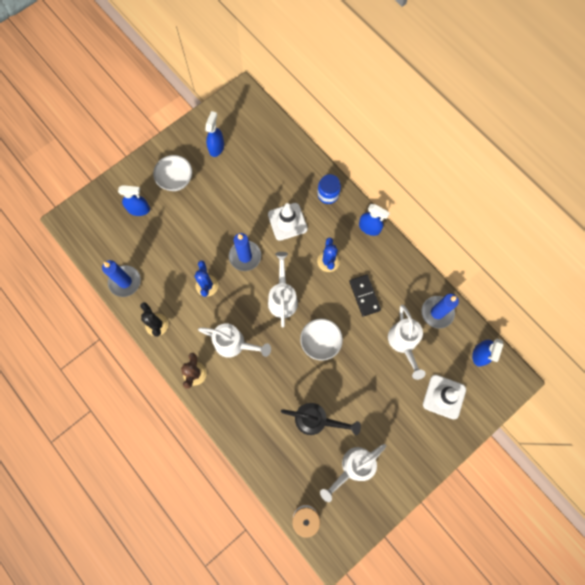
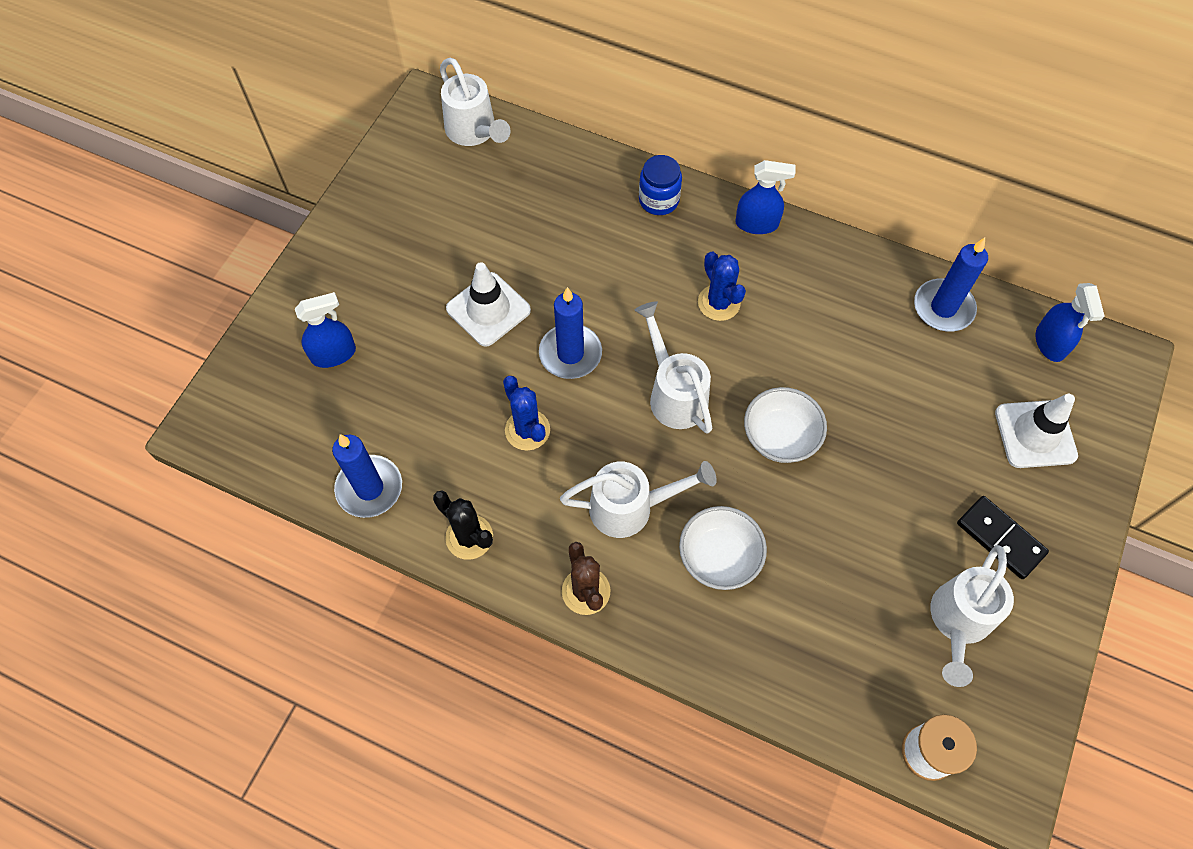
camera: 25 degrees left, 10 degrees down
white bowl [153,155,192,191] -> white bowl moved to [679,506,767,590]
blue spray bottle [205,111,224,157] -> none
white traffic cone [268,203,308,241] -> white traffic cone moved to [446,262,531,347]
black watering can [281,403,361,435] -> none
black domino [349,274,381,317] -> black domino moved to [957,496,1049,579]
white watering can [388,304,426,380] -> white watering can moved to [440,58,510,146]

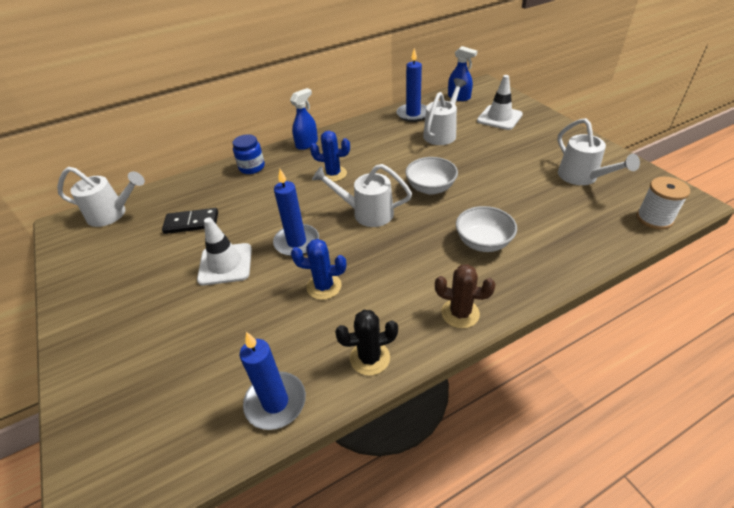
camera: 50 degrees left, 20 degrees down
blue spray bottle [295,292,356,368] -> none
white watering can [560,461,717,538] -> white watering can moved to [423,78,466,145]
black domino [957,496,1049,579] -> black domino moved to [162,208,218,234]

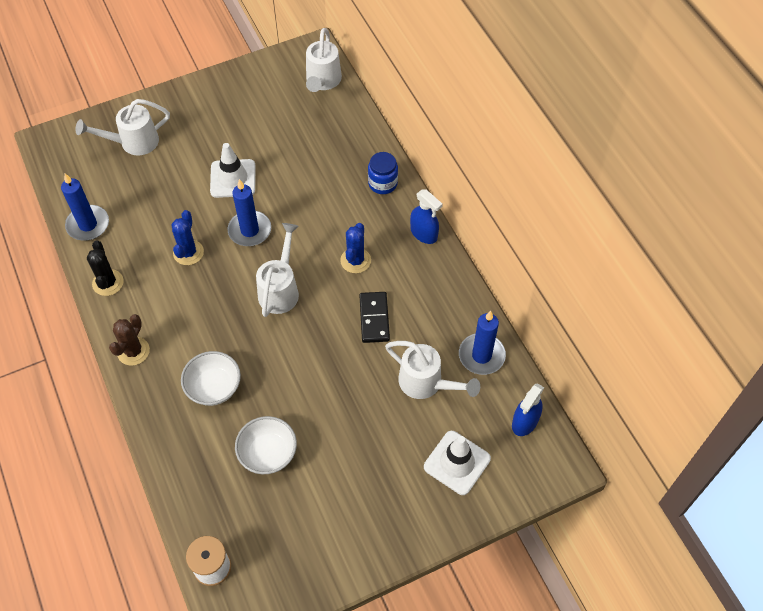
camera: 90 degrees right, 15 degrees up
black domino [162,208,218,234] -> black domino moved to [359,292,390,343]
white bowl [405,157,458,195] -> white bowl moved to [235,416,297,474]
white watering can [557,118,640,185] -> white watering can moved to [75,99,170,155]

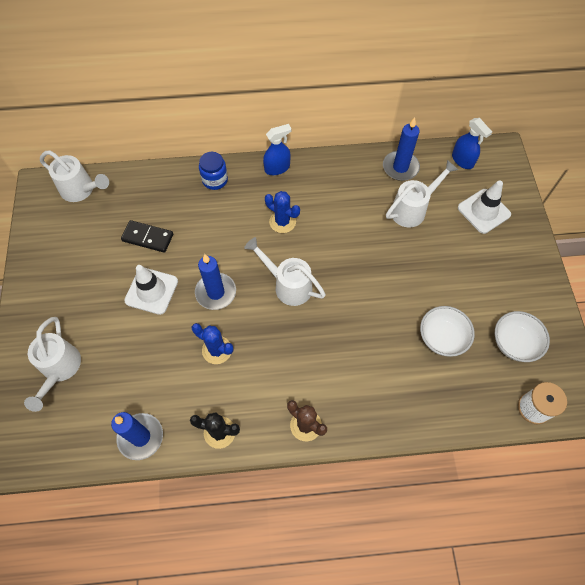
camera: 70 degrees left, 5 degrees up
white bowl [181,351,241,406] -> white bowl moved to [495,311,550,362]
black domino [359,292,390,343] -> black domino moved to [121,220,173,253]

